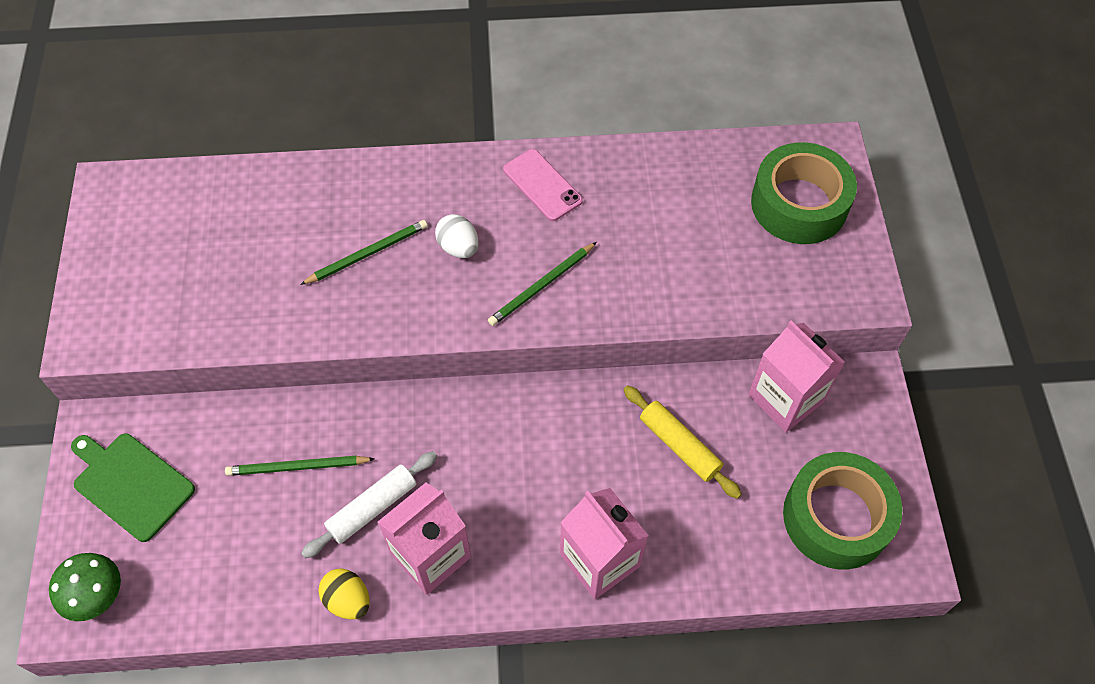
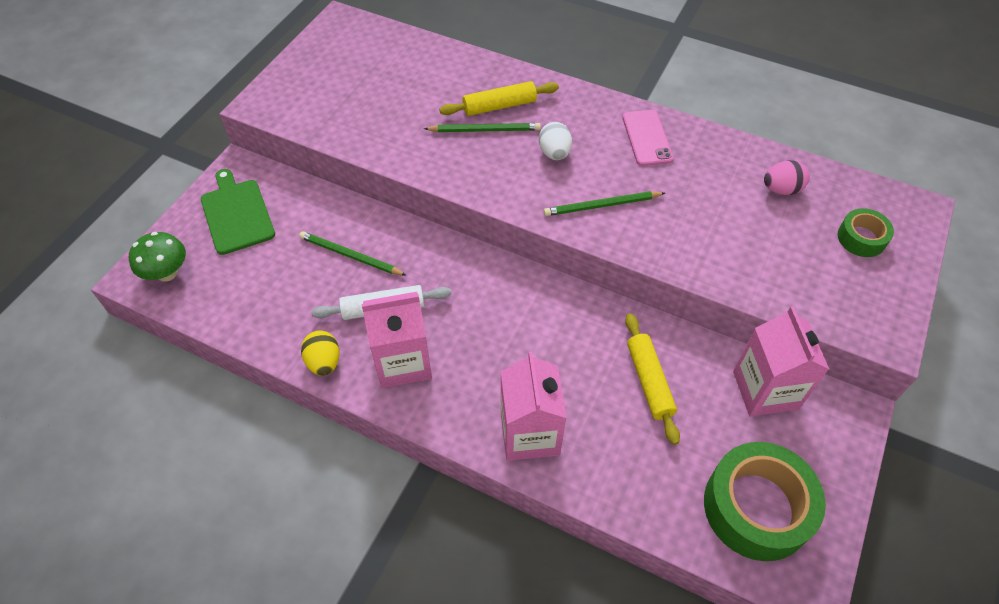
camera: 30 degrees right, 5 degrees down
green tape [751,142,857,244] -> green tape [837,208,894,257], size x0.52
none -> yellow rolling pin [439,81,559,116]
none -> pink egg [764,160,810,195]

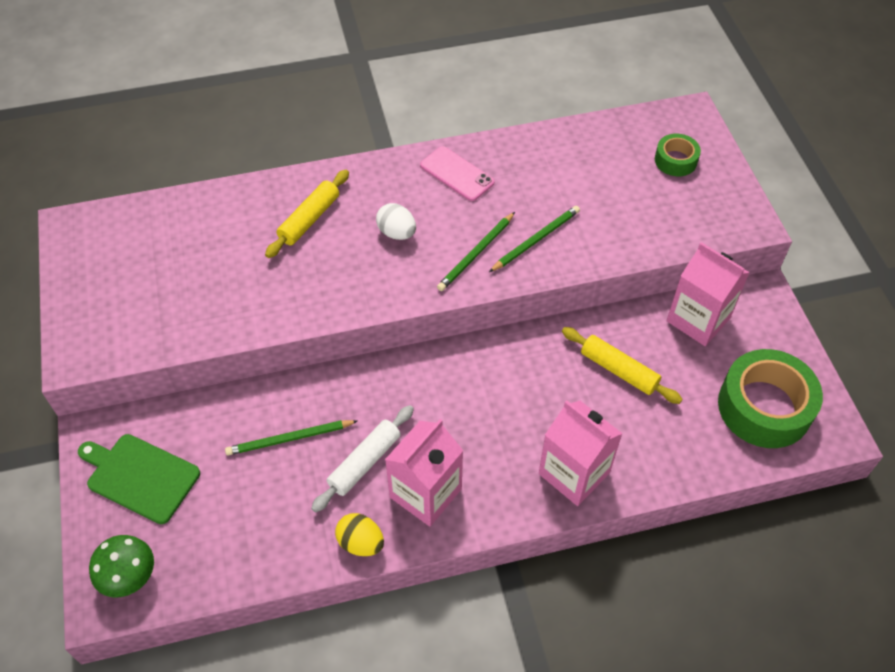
camera: 40 degrees left, 0 degrees up
green pencil [424,123,541,132] -> green pencil moved to [489,206,580,272]
pink egg [764,160,810,195] -> none

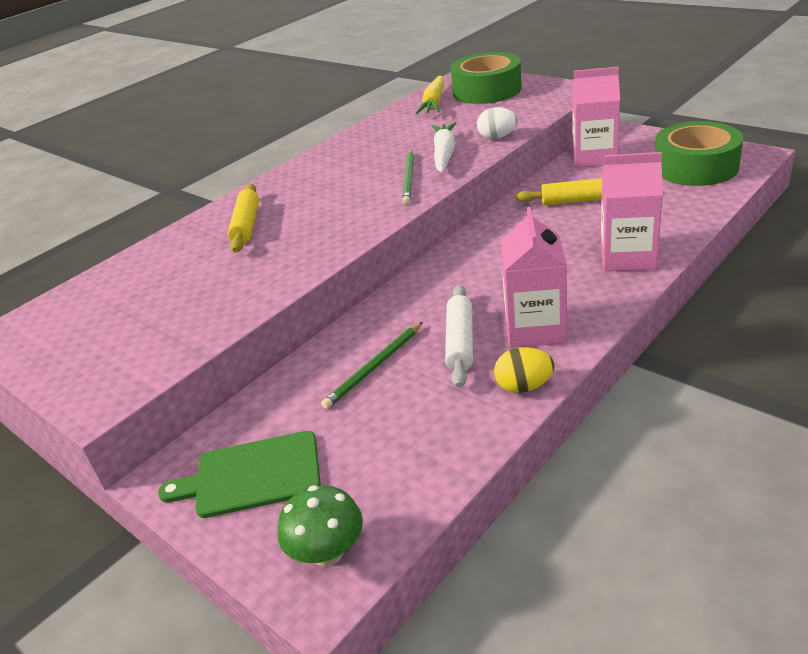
camera: 30 degrees left, 20 degrees down
white egg [376,203,416,240] -> white egg moved to [477,107,518,139]
pink phone [420,146,494,201] -> none
green pencil [489,206,580,272] -> white carrot [431,122,456,173]
green tape [655,134,701,176] -> green tape [451,52,522,104], size x1.93
none -> yellow carrot [416,75,444,114]

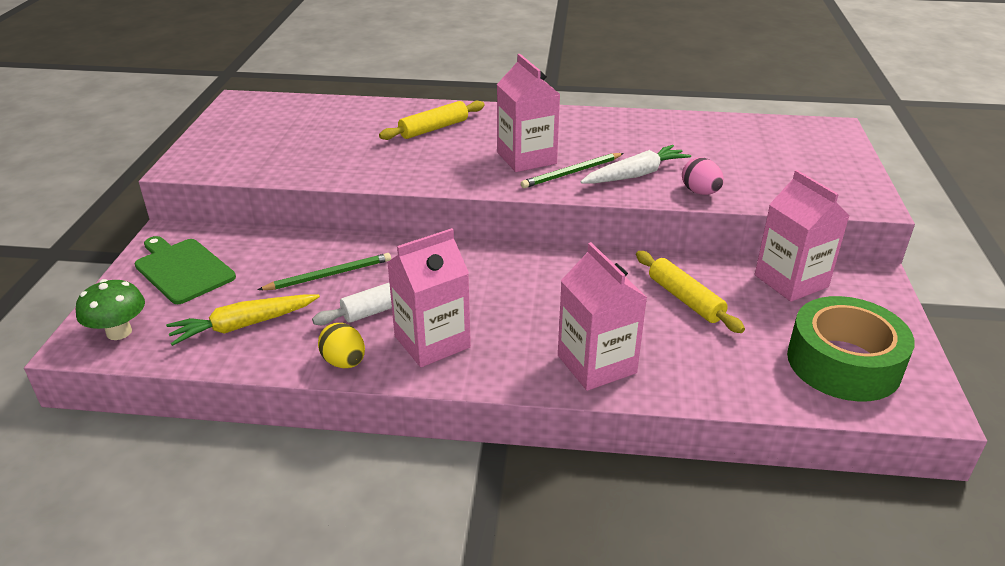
camera: 50 degrees right, 0 degrees up
green pencil [321,322,423,409] -> green pencil turned 150 degrees clockwise [258,253,391,290]
yellow carrot [416,75,444,114] -> yellow carrot moved to [166,294,320,346]
green tape [451,52,522,104] -> none
white egg [477,107,518,139] -> pink egg [682,157,724,195]
none -> pink carton [497,54,560,172]

